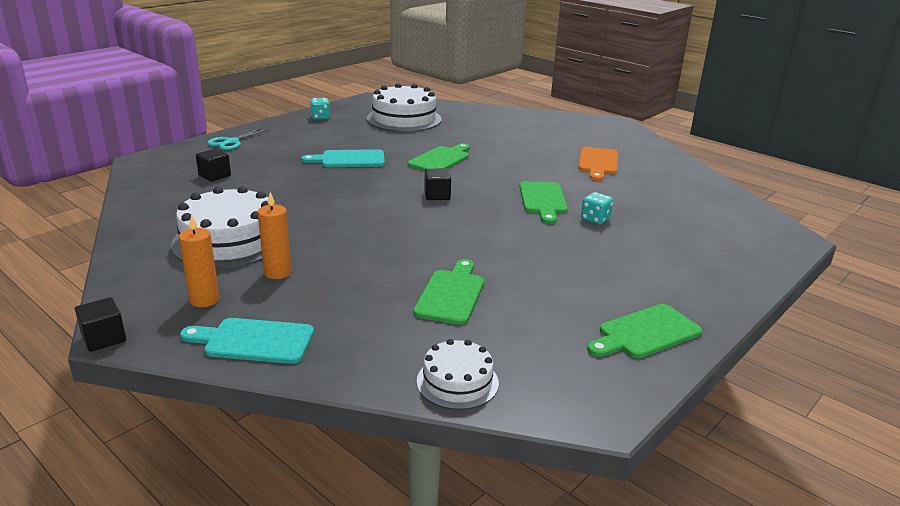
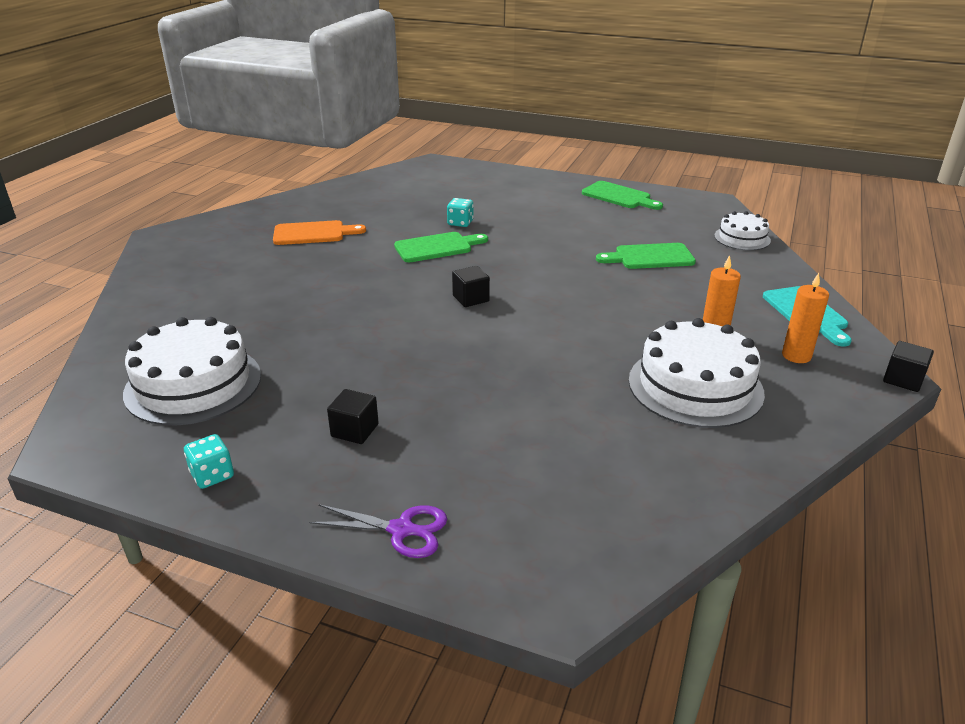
camera: 110 degrees left, 5 degrees up
black cube [196,149,231,182] -> black cube moved to [327,389,379,444]
turquoise scissors [207,128,270,150] -> purple scissors [309,504,447,558]
turquoise cutting board [301,149,385,167] -> none
green cutting board [408,143,470,171] -> none

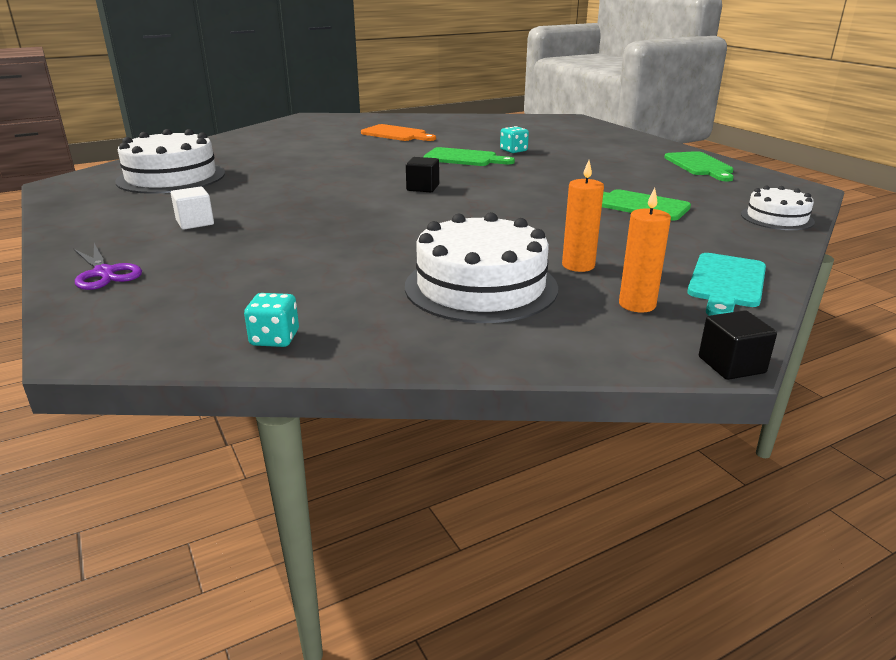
camera: 40 degrees right, 5 degrees down
turquoise dice [184,434,234,489] -> turquoise dice moved to [244,293,299,347]
black cube [327,389,379,444] -> white cube [171,186,214,229]

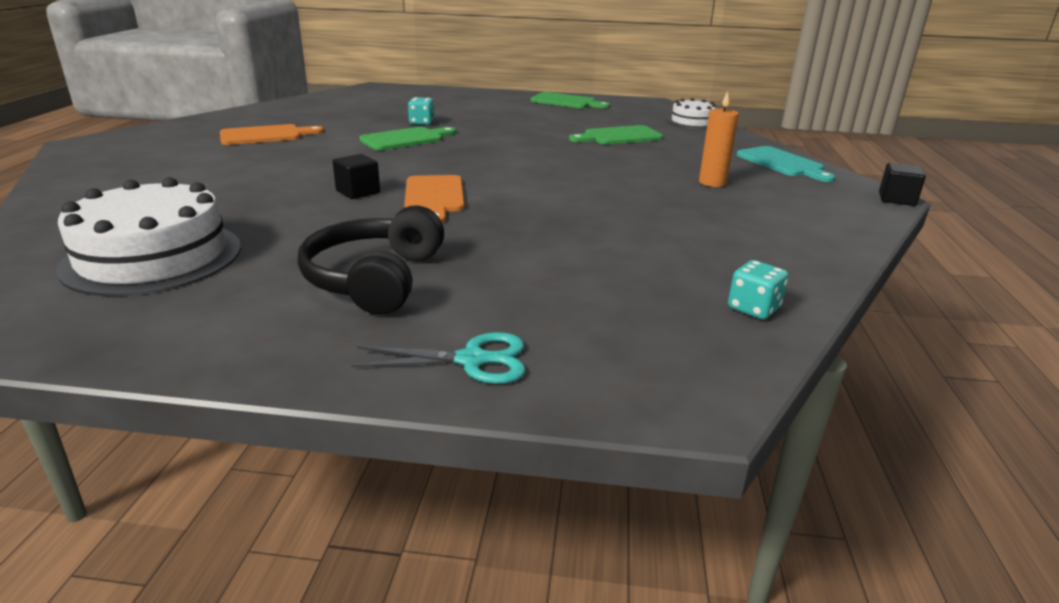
camera: 55 degrees left, 0 degrees up
purple scissors [74,243,142,290] -> turquoise scissors [351,332,526,384]
white cube [171,186,214,229] -> black headphones [298,206,444,315]
white cake [405,212,558,323] -> none
black cube [406,157,439,192] -> black cube moved to [333,154,380,199]
orange candle [619,188,671,312] -> none
none -> orange cutting board [404,175,465,224]

